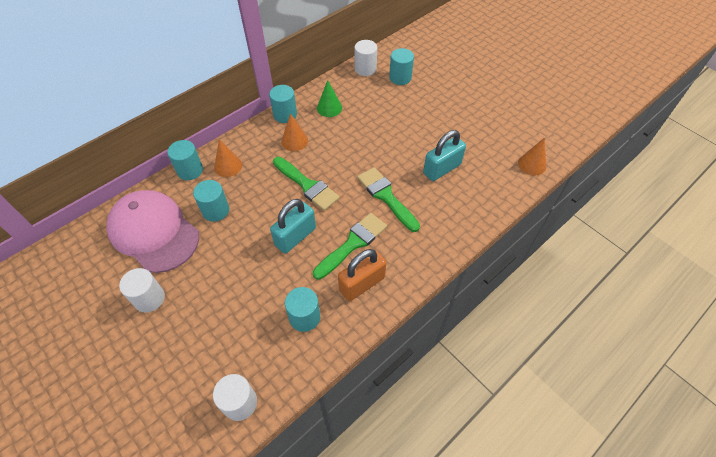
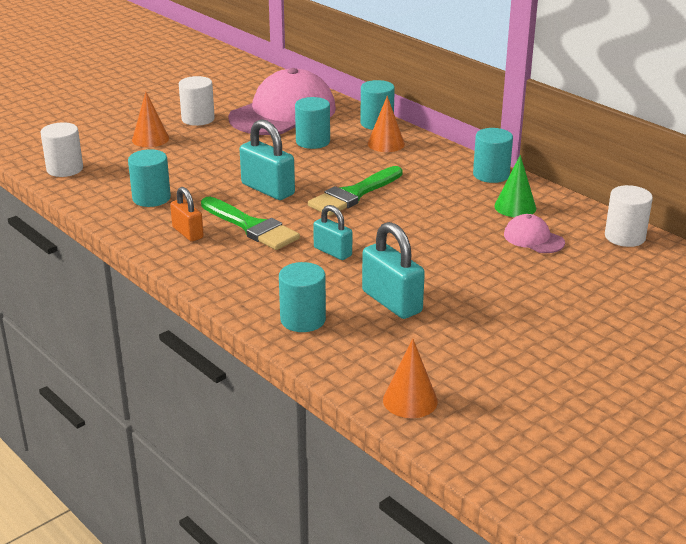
camera: 90 degrees right, 25 degrees down
orange cone [281,113,308,151] -> orange cone moved to [132,92,169,147]
orange padlock [338,249,386,301] -> orange padlock [170,187,204,242], size x0.63
green brush [357,167,420,232] -> turquoise padlock [313,205,352,260]
turquoise cylinder [389,48,414,85] -> turquoise cylinder moved to [279,262,326,332]
none -> pink cap [504,214,565,253]

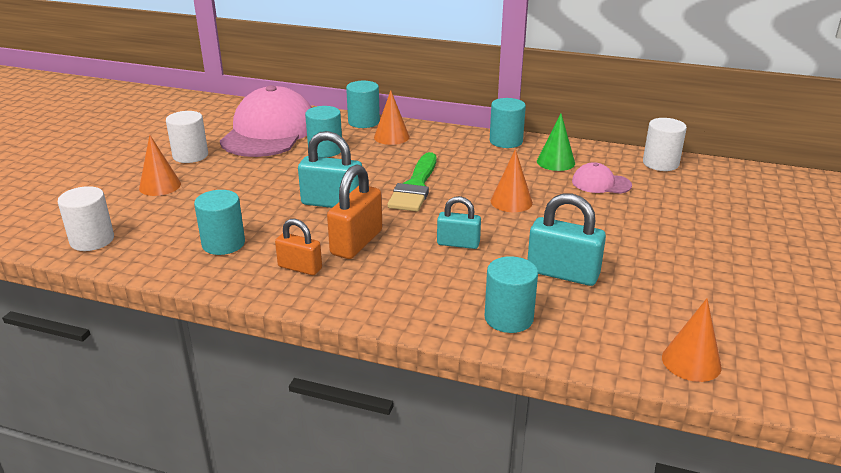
camera: 30 degrees left, 0 degrees up
green brush [201,197,300,250] -> orange padlock [327,164,382,259]
none -> orange cone [491,149,533,212]

